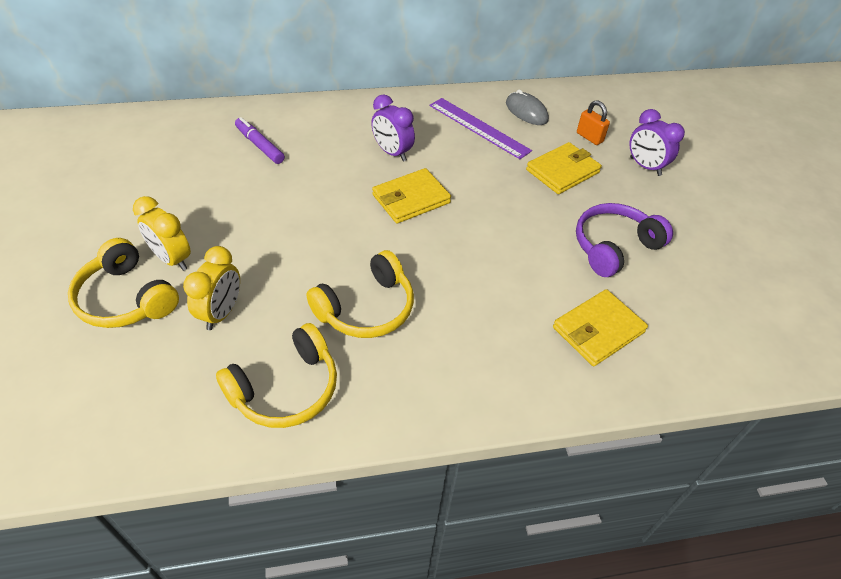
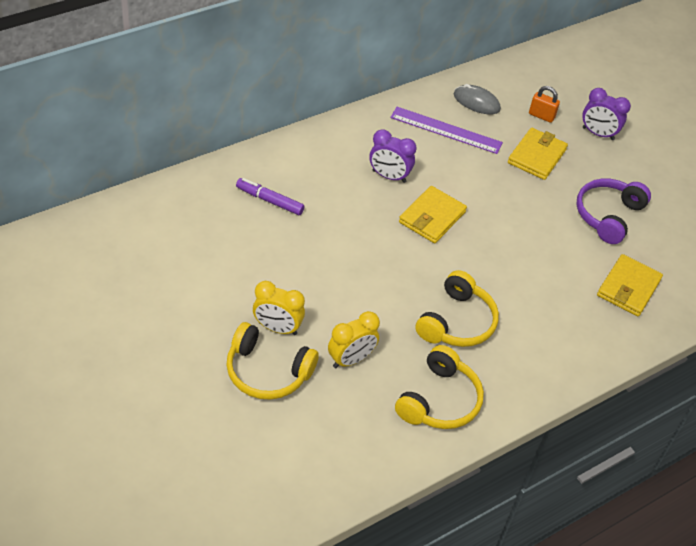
camera: 25 degrees left, 0 degrees up
yellow clock [183,246,240,330] -> yellow clock turned 60 degrees clockwise [328,311,380,368]

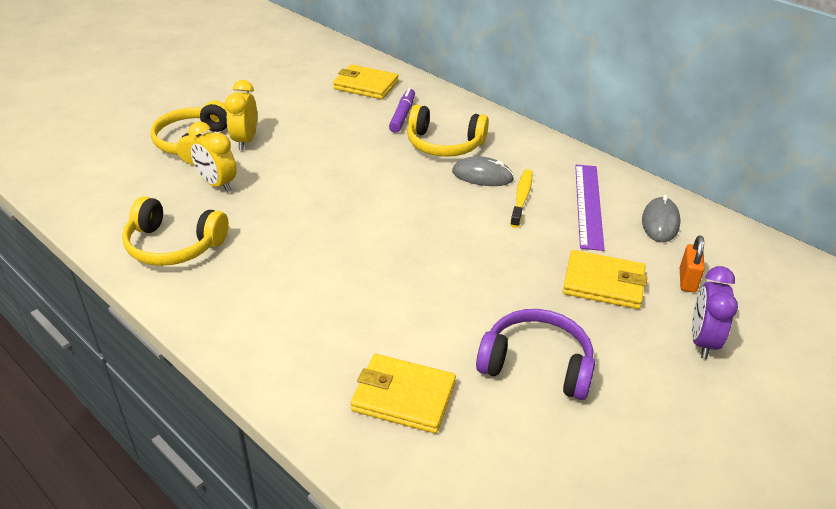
camera: 80 degrees right, 10 degrees down
purple clock [369,129,417,183] -> grey mouse [452,156,514,186]
yellow wallet [399,186,467,243] -> yellow wallet moved to [333,64,399,99]
yellow headphones [415,270,499,347] -> yellow headphones moved to [407,105,489,157]
none -> yellow toothbrush [510,169,532,228]

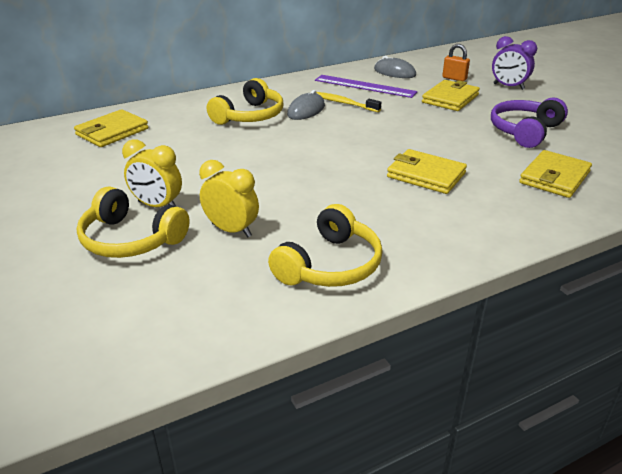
camera: 70 degrees left, 5 degrees down
yellow clock [188,121,237,193] -> yellow clock turned 120 degrees counterclockwise [199,160,259,237]
purple marker [389,88,415,133] -> none
none -> yellow wallet [387,149,467,194]

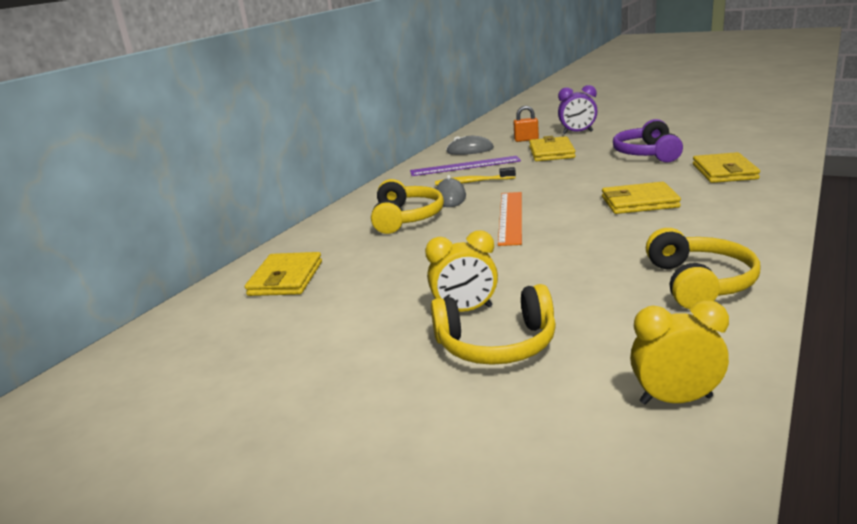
camera: 30 degrees left, 10 degrees down
yellow clock [199,160,259,237] -> yellow clock moved to [630,300,729,405]
none -> orange ruler [498,192,522,246]

